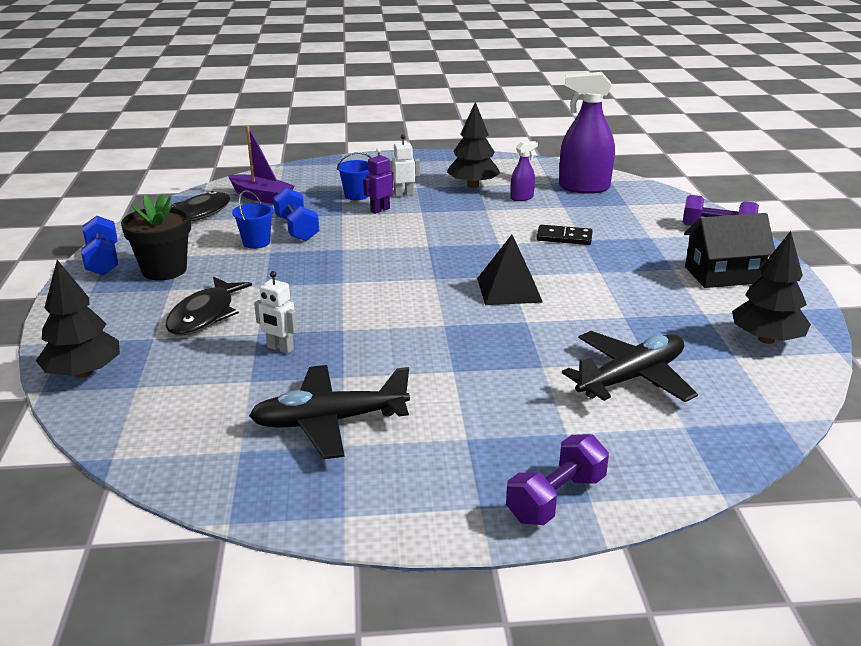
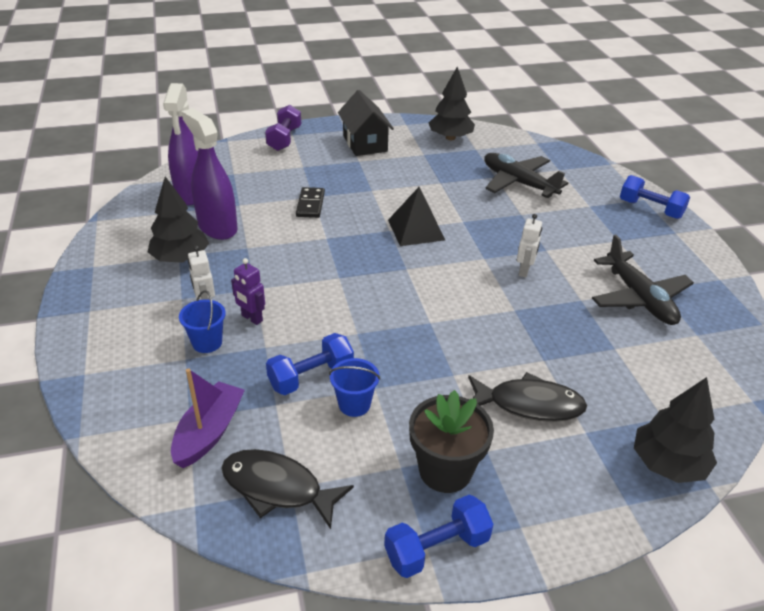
camera: 100 degrees left, 10 degrees up
white robot [254,271,298,354] -> white robot moved to [517,214,542,277]
purple dumbbell [506,434,609,525] -> blue dumbbell [620,175,690,219]
purple spray bottle [510,141,538,201] -> purple spray bottle [182,108,238,240], size x2.04

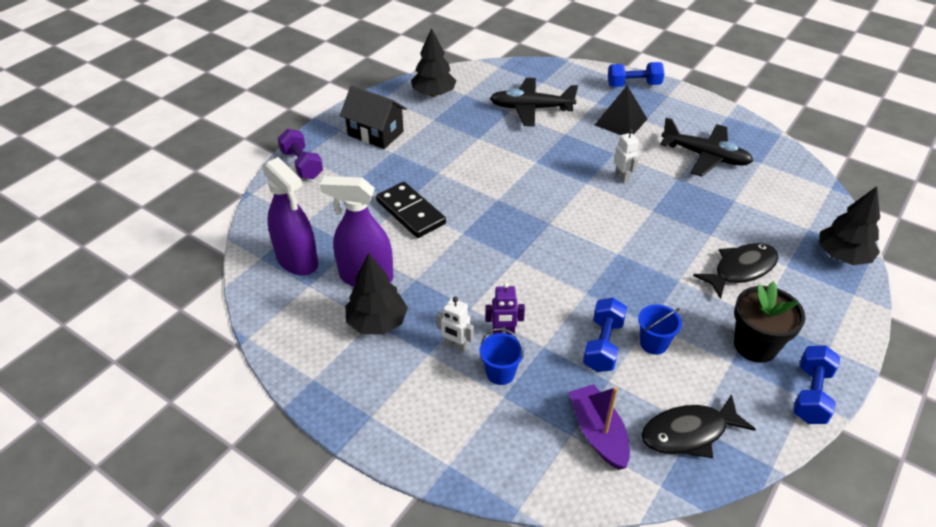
camera: 40 degrees left, 5 degrees up
black domino [296,187,325,218] -> black domino [376,182,446,238], size x1.52
black pyramid [388,187,445,246] -> black pyramid moved to [595,85,647,135]

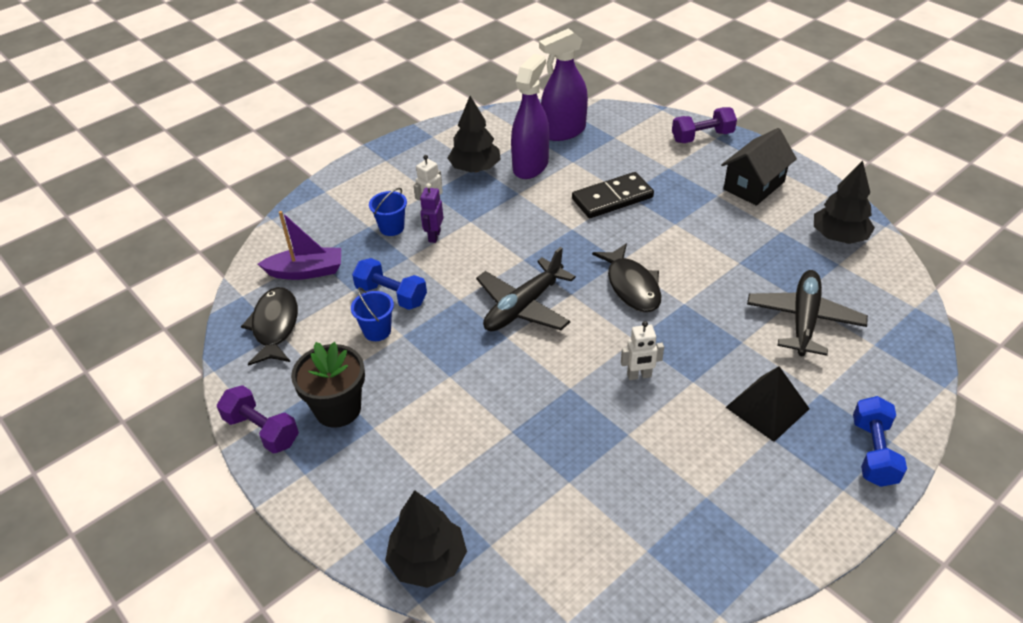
camera: 105 degrees right, 0 degrees up
black plane [660,117,753,177] -> black plane moved to [476,247,576,331]
black fish [693,243,778,299] -> black fish moved to [592,243,661,312]
blue dumbbell [793,345,840,424] -> purple dumbbell [217,385,299,454]

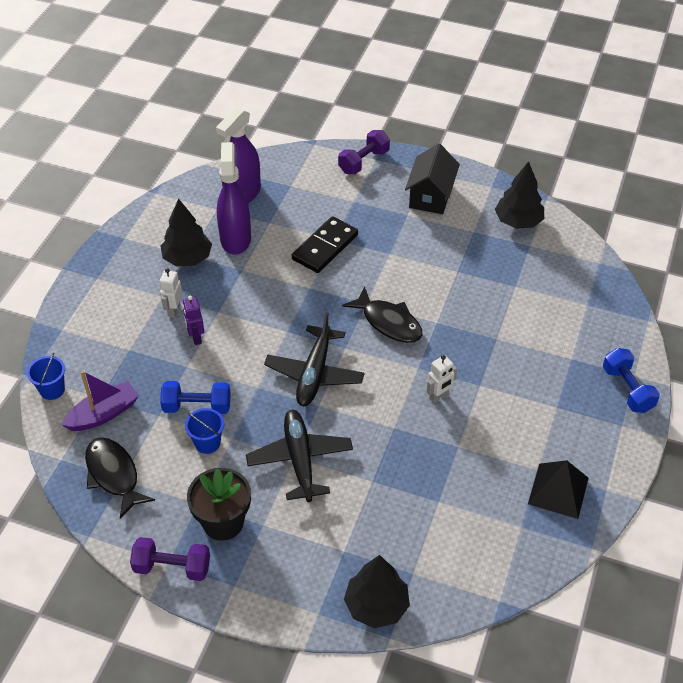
camera: 30 degrees left, 5 degrees up
blue bucket [369,188,407,236] -> blue bucket moved to [27,352,65,400]
black pyramid [726,366,810,442] -> black pyramid moved to [528,460,588,519]
black plane [747,270,868,356] -> black plane moved to [246,410,353,502]

